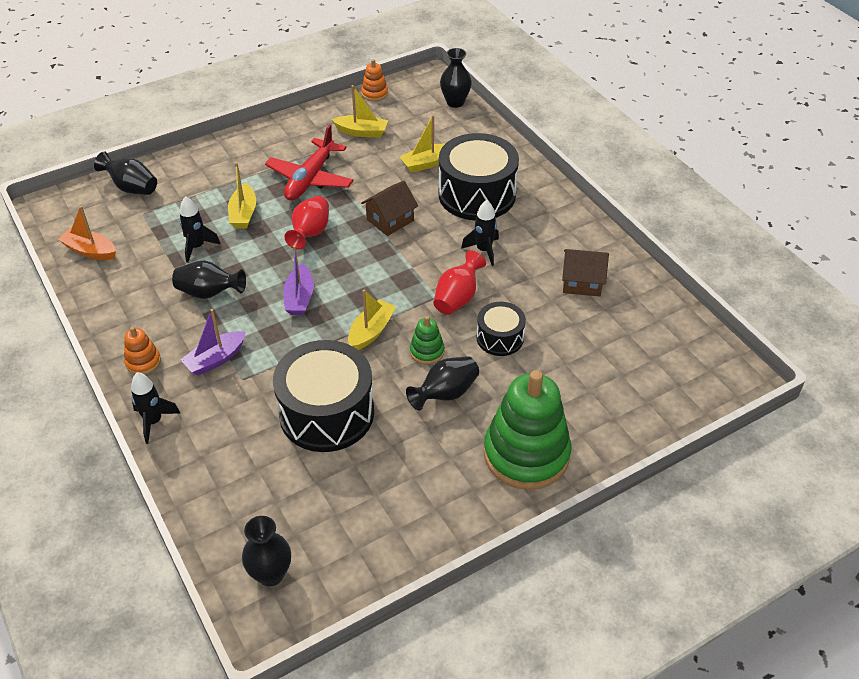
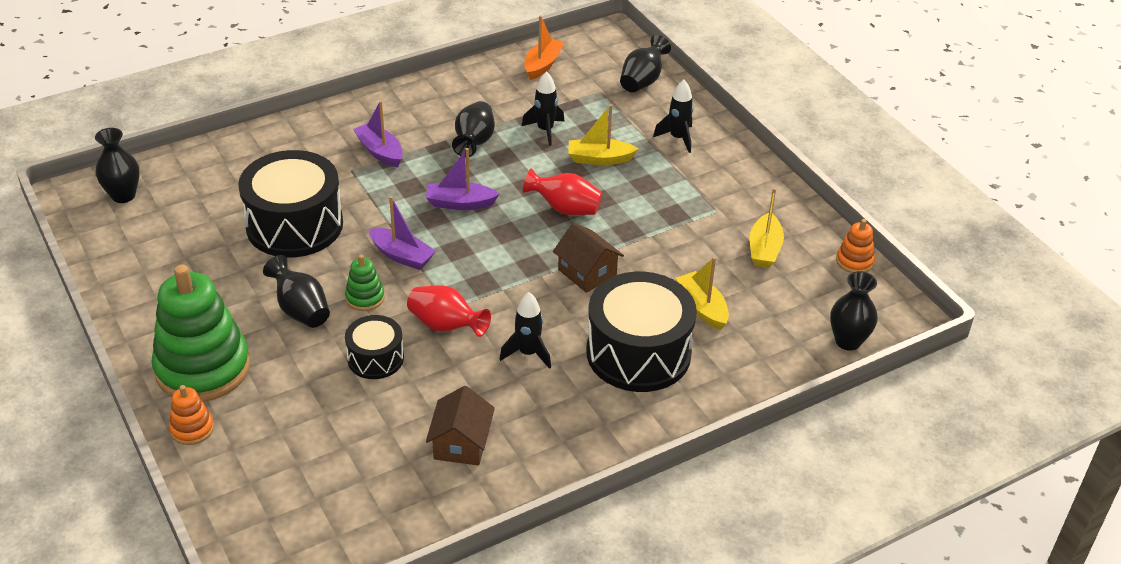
camera: 90 degrees right, 5 degrees down
orange stacking toy [124,326,161,375] -> orange stacking toy moved to [169,385,214,445]
black rocket [131,372,180,444] -> black rocket moved to [653,80,694,153]
red plane [265,124,354,201] -> none
yellow boat [348,290,396,350] -> purple boat [368,196,436,270]

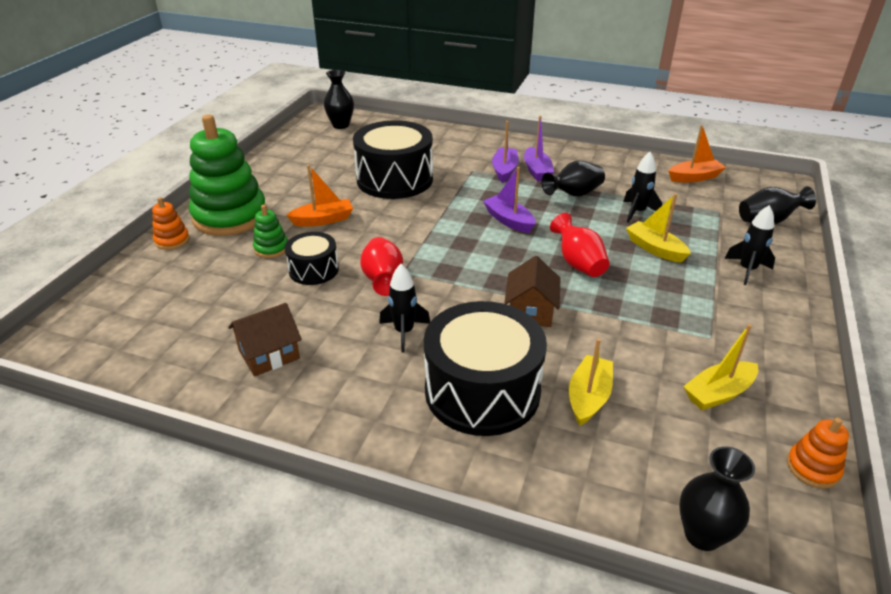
camera: 50 degrees right, 5 degrees down
black vase [263,255,330,328] -> orange boat [287,165,353,227]
green stacking toy [345,255,385,311] -> green stacking toy moved to [253,205,288,258]
purple boat [368,196,436,270] -> purple boat moved to [524,116,554,182]

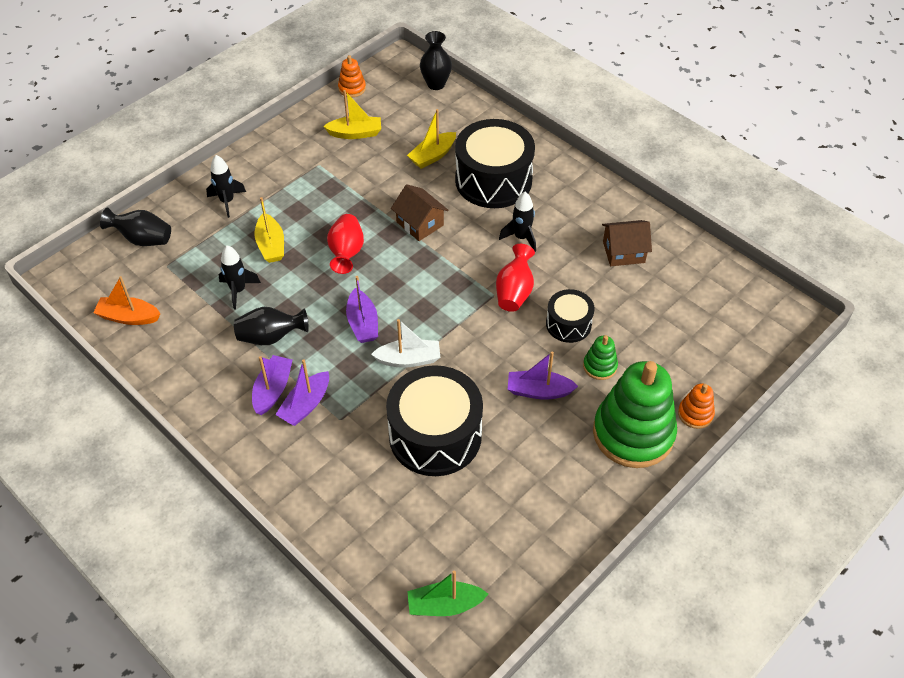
camera: 155 degrees left, 15 degrees up
orange boat [287,165,353,227] -> purple boat [508,352,578,400]
black vase [324,70,354,129] -> green boat [407,570,488,616]
brown house [504,256,560,327] -> brown house turned 75 degrees counterclockwise [391,184,448,241]
none -> white boat [371,319,440,368]

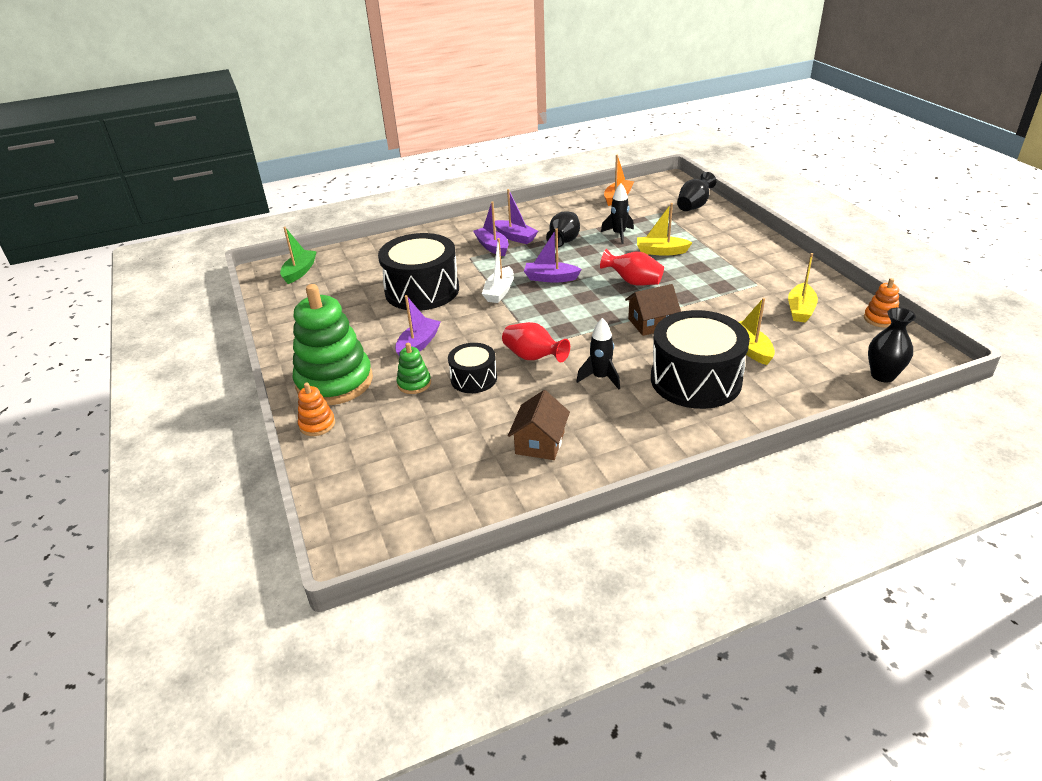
camera: 115 degrees right, 15 degrees down
black rocket [206,155,246,218] -> none

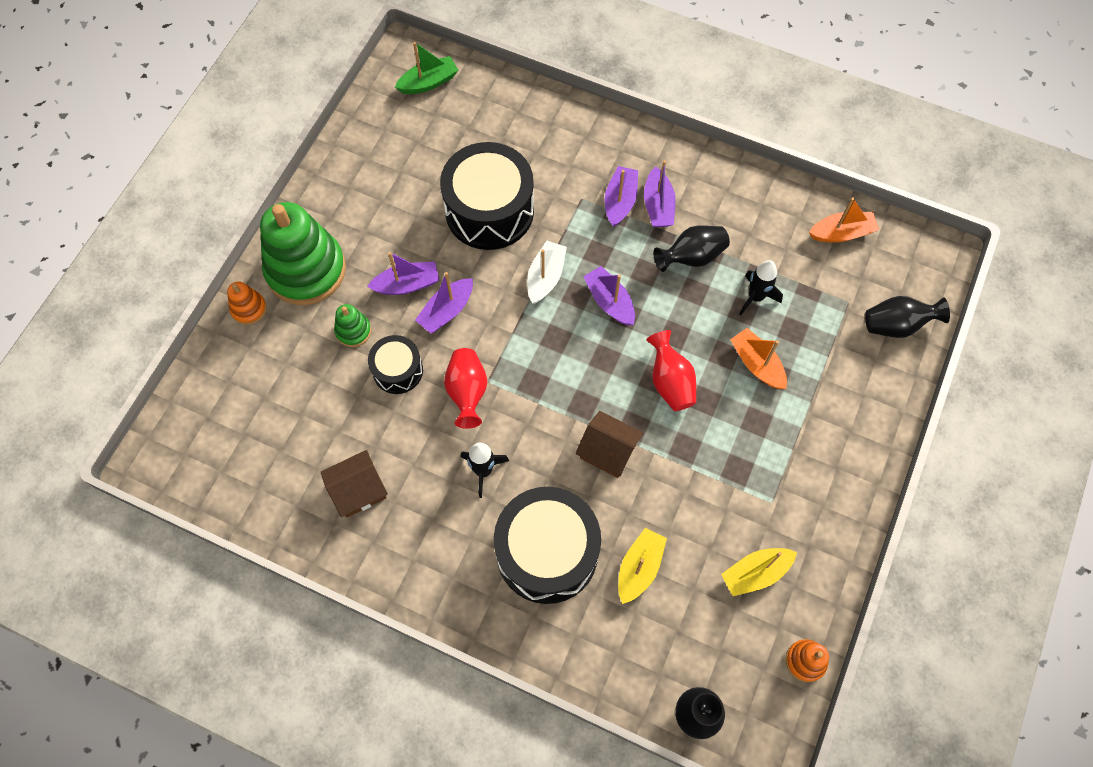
camera: 45 degrees right, 30 degrees up
white boat [482,238,514,303] -> white boat turned 135 degrees clockwise [527,241,567,304]
yellow boat [637,203,693,256] -> orange boat [730,328,787,389]
none -> purple boat [415,272,473,333]

